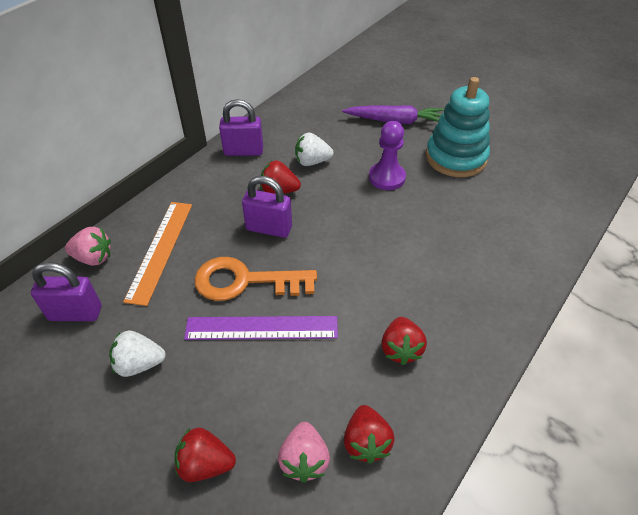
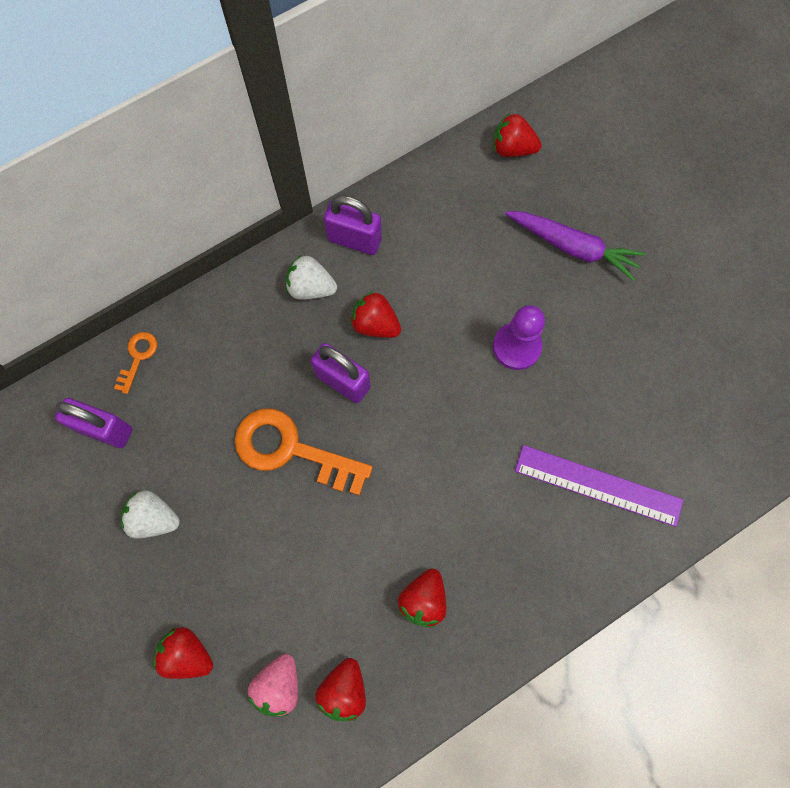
camera: 20 degrees right, 25 degrees up
pink strawberry [65,227,111,266] -> orange key [114,332,157,394]
orange ruler [123,202,192,306] -> none
purple ruler [184,316,338,340] -> purple ruler moved to [515,445,683,527]
white strawberry [295,133,334,166] -> white strawberry moved to [286,255,337,300]
turquoise stacking toy [426,77,490,177] -> none
none -> red strawberry [494,113,542,157]

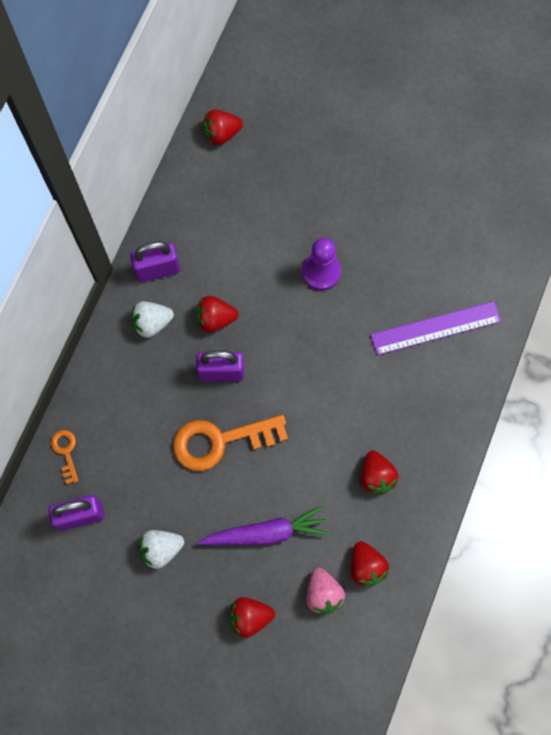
camera: 35 degrees left, 0 degrees up
purple carrot [505,211,646,281] -> purple carrot moved to [198,506,328,545]

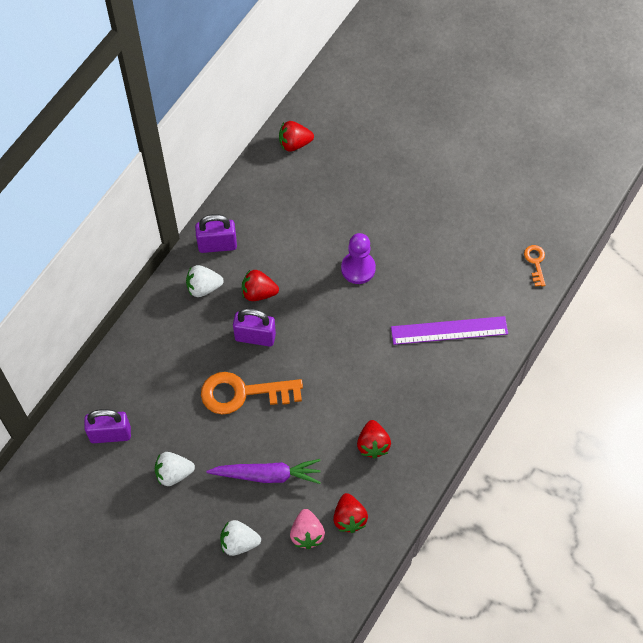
camera: 10 degrees right, 10 degrees down
orange key [51,430,79,484] -> orange key moved to [524,245,546,287]
red strawberry [229,597,275,638] -> white strawberry [220,520,261,556]

